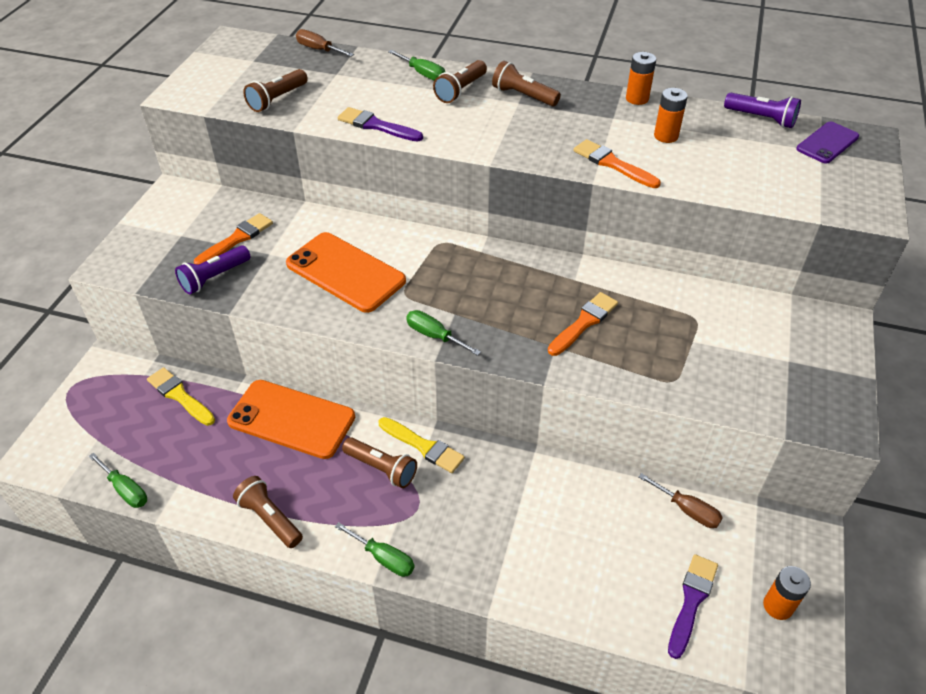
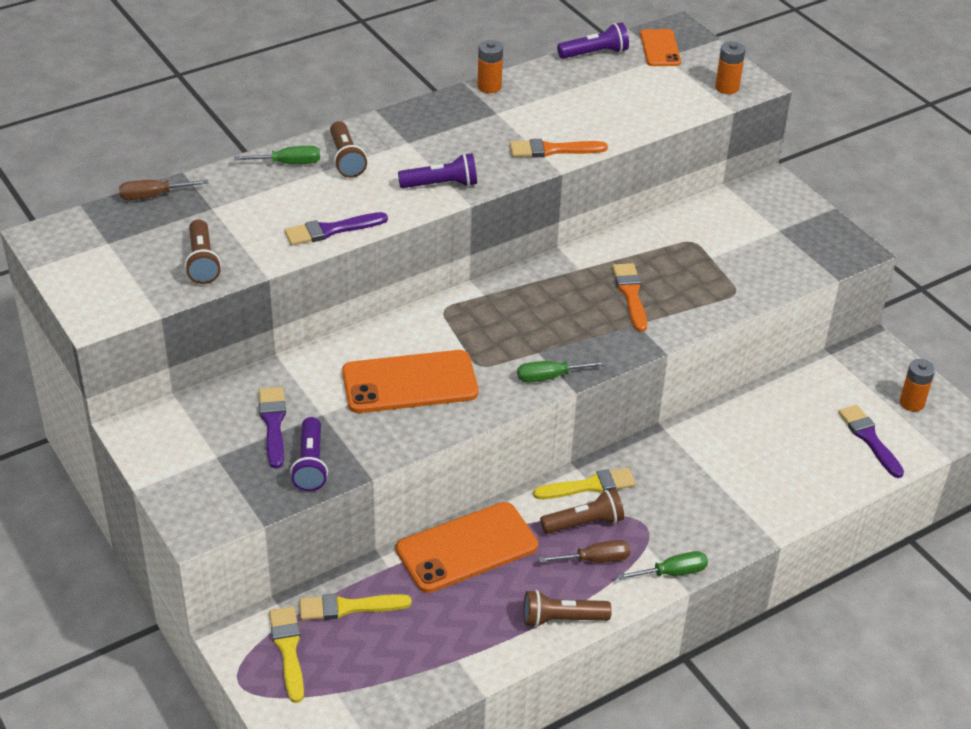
camera: 50 degrees left, 5 degrees down
green screwdriver [89,453,147,508] -> none
orange brush [194,213,273,265] -> purple brush [259,387,286,469]
brown flashlight [492,61,561,106] -> none
brown screwdriver [639,473,723,528] -> brown screwdriver moved to [538,540,631,563]
orange battery [654,88,688,143] -> orange battery moved to [715,41,745,94]
purple phone [796,122,859,164] -> orange phone [640,29,681,66]
none -> yellow brush [269,606,304,703]
none -> purple flashlight [398,153,477,188]

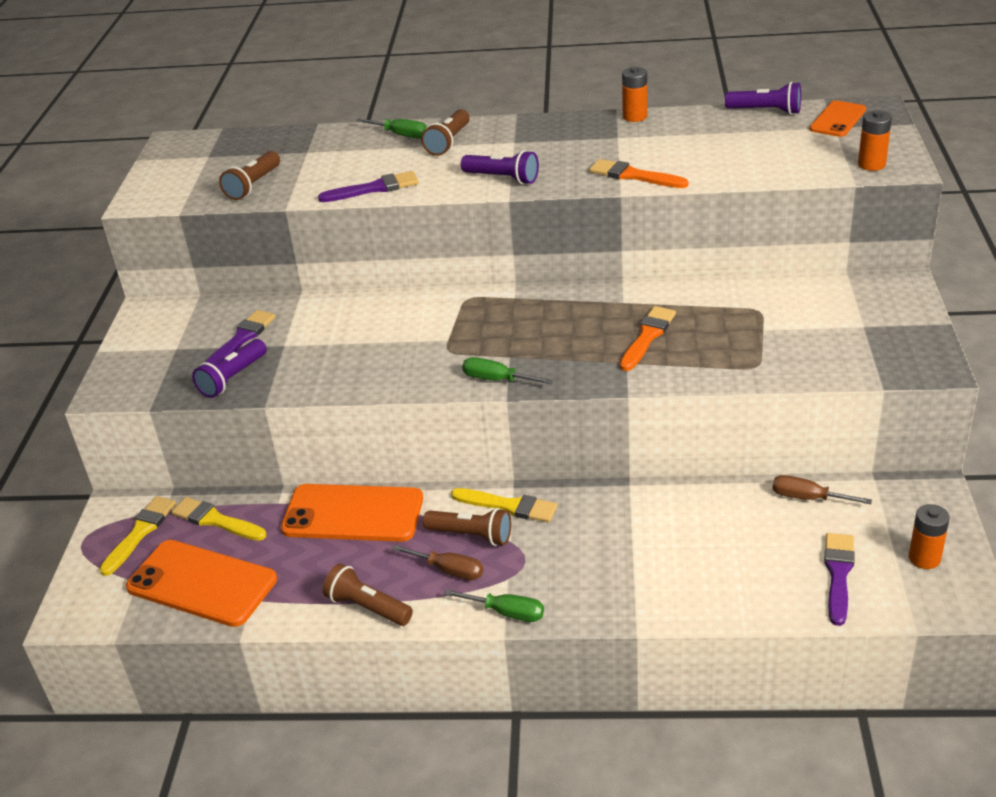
camera: 40 degrees right, 5 degrees down
brown screwdriver [119,180,208,200] -> brown screwdriver moved to [772,475,872,504]
purple brush [284,212,388,246] -> purple brush turned 150 degrees clockwise [318,171,419,202]
orange phone [342,350,478,413] -> orange phone moved to [126,540,277,627]

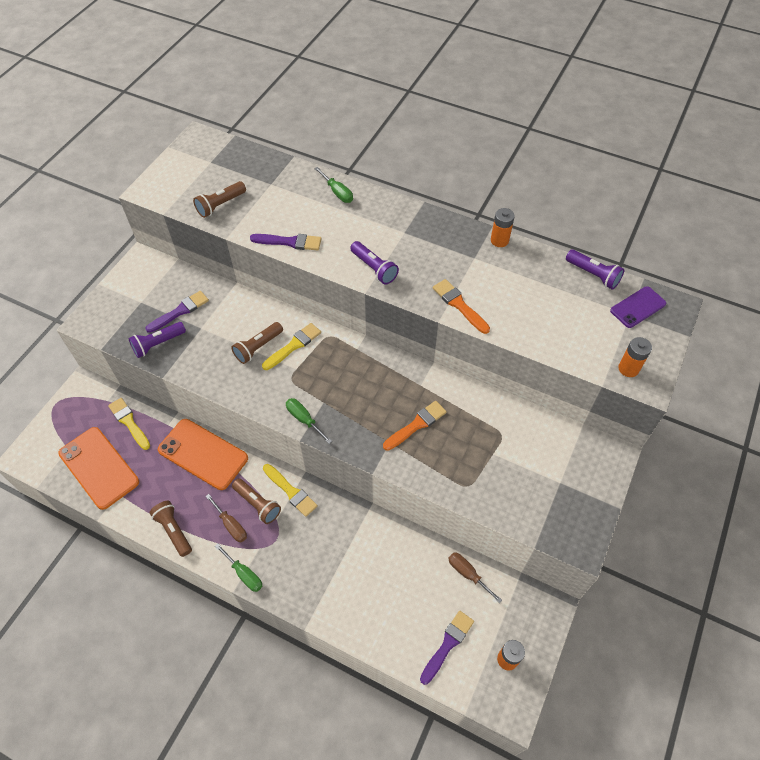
camera: 20 degrees right, 20 degrees up
yellow brush [99,496,176,576] -> yellow brush moved to [262,323,321,370]
brown flashlight [421,109,470,156] -> brown flashlight moved to [231,322,283,364]
orange phone [809,100,866,137] -> purple phone [610,286,666,328]

